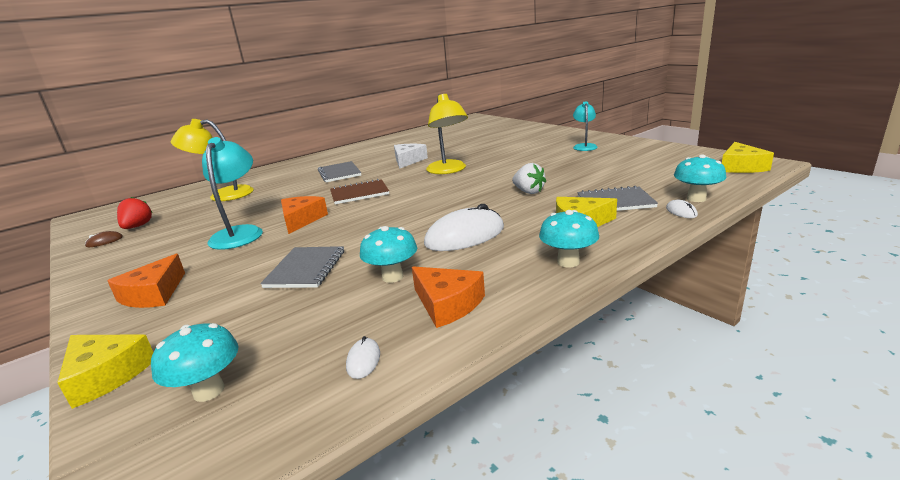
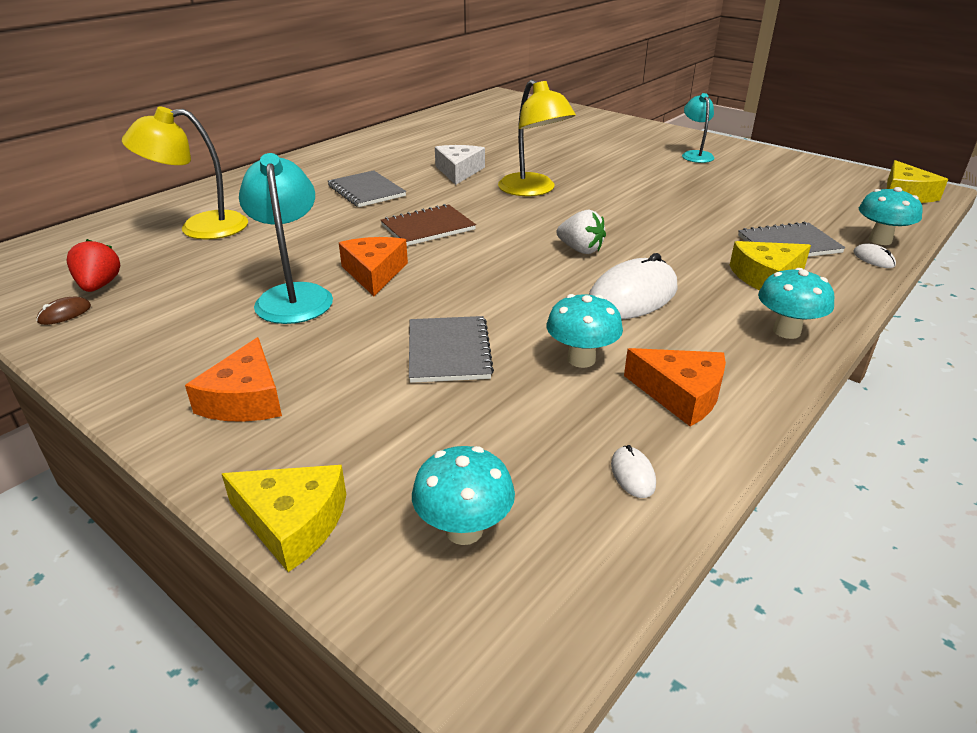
camera: 15 degrees left, 10 degrees up
white strawberry [512,163,546,194] -> white strawberry moved to [557,210,606,254]

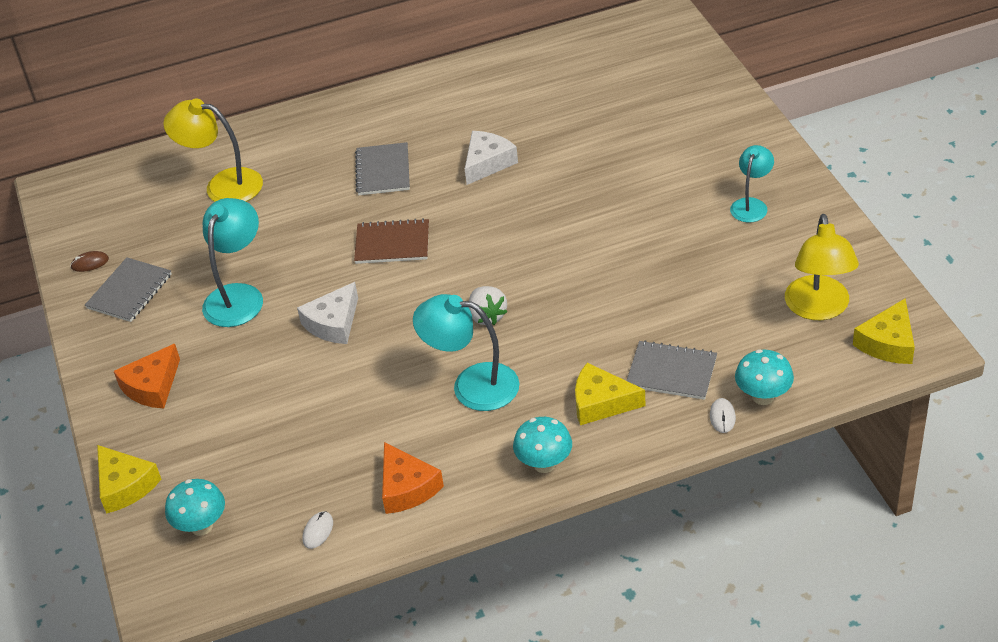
camera: 35 degrees right, 10 degrees up
red strawberry [66,239,120,292] -> none
orange cheese [339,237,408,296] -> none
grey notebook [409,316,494,383] -> grey notebook moved to [85,257,172,322]
yellow lamp [498,80,576,196] -> yellow lamp moved to [785,214,859,320]
turquoise mushroom [547,294,623,368] -> none
white mouse [589,253,677,319] -> turquoise lamp [413,294,519,411]
none -> white cheese [297,282,358,344]

